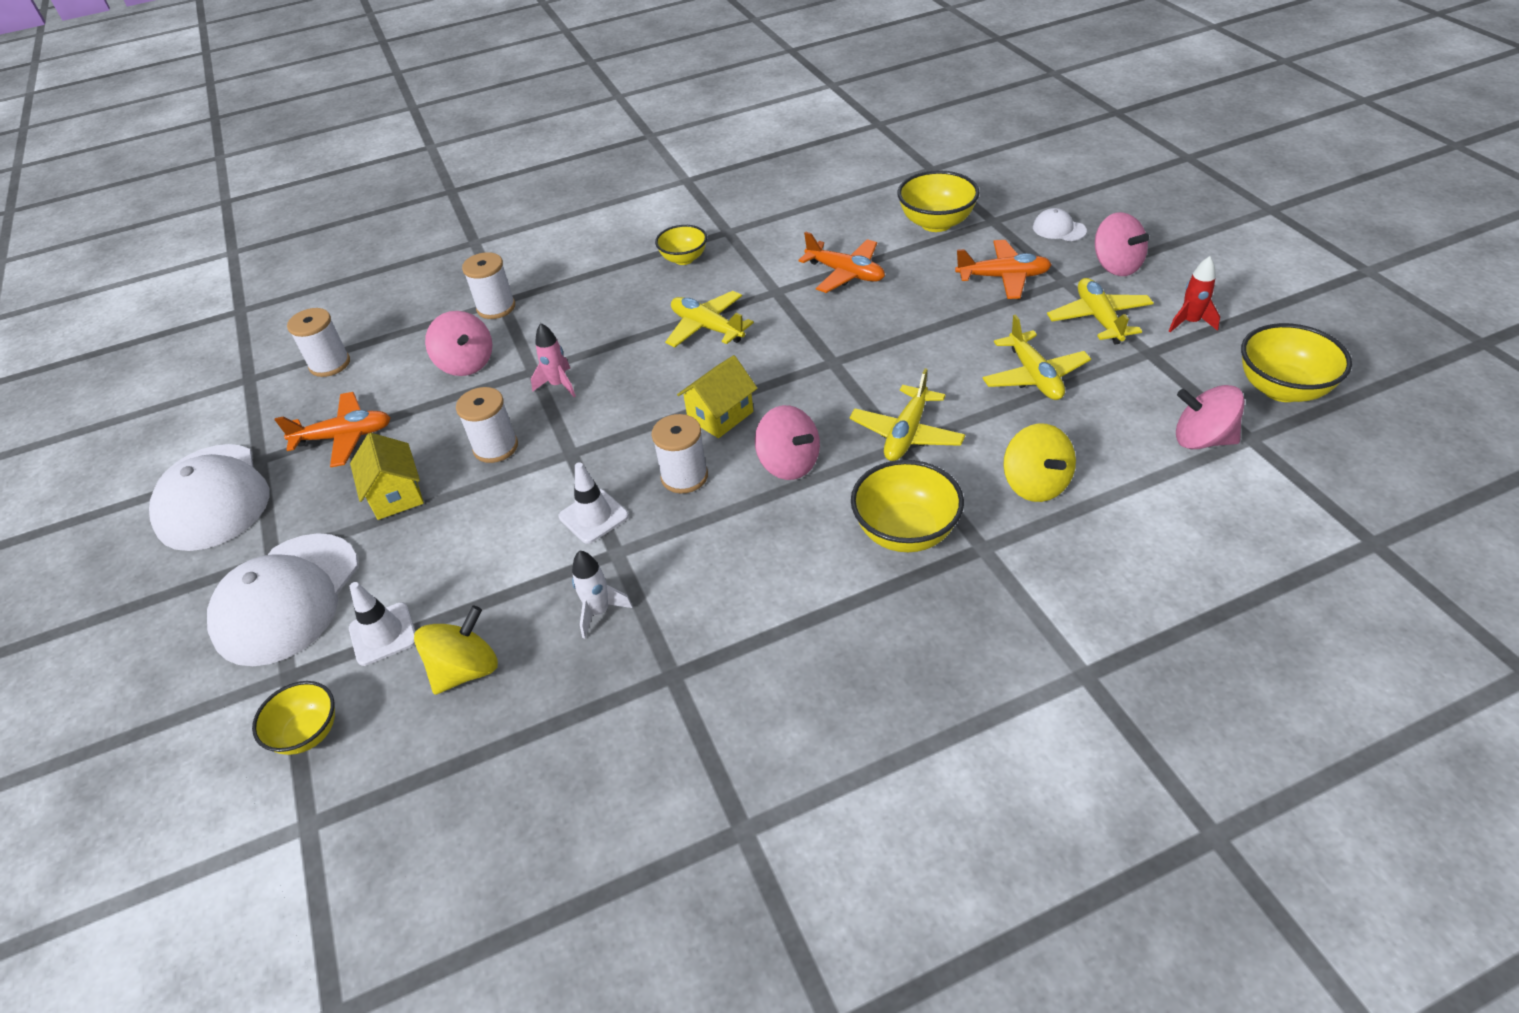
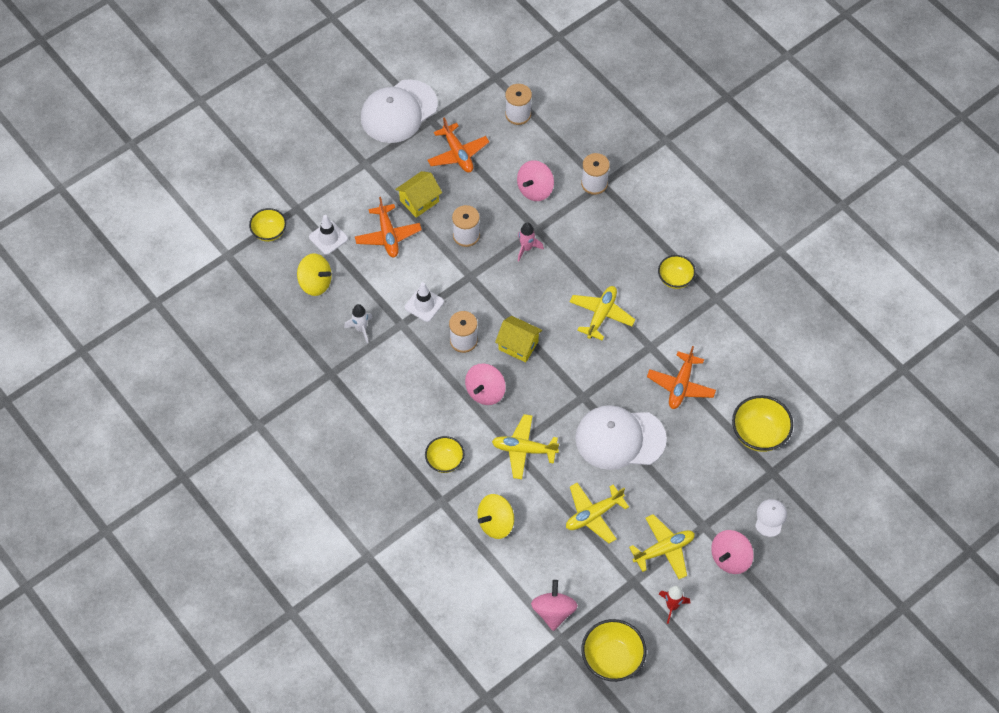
camera: 70 degrees right, 15 degrees up
white cap [207,533,358,666] -> white cap moved to [575,405,667,470]
yellow bowl [851,460,964,552] -> yellow bowl [425,436,465,473], size x0.65
orange plane [955,240,1052,299] -> orange plane moved to [355,197,421,257]

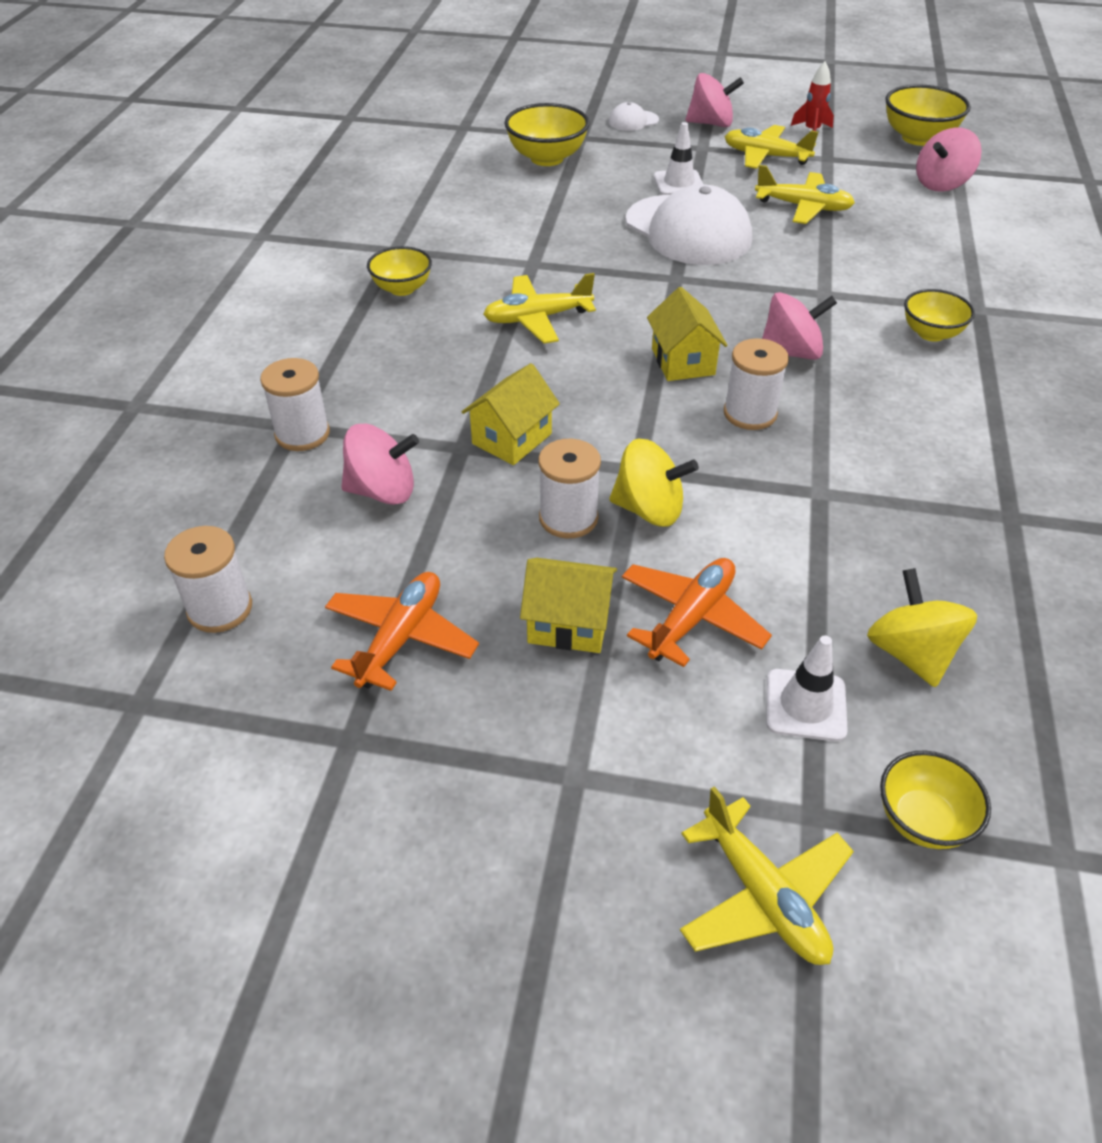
camera: 130 degrees left, 15 degrees down
white rocket [344,304,373,343] -> none
white cap [361,79,438,143] -> none
white traffic cone [405,282,444,322] -> white traffic cone moved to [654,122,703,195]
yellow spinning top [477,494,514,539] -> yellow spinning top moved to [609,439,699,527]
yellow plane [492,414,559,479] -> yellow plane moved to [680,786,854,965]
pink rocket [518,222,544,261] -> yellow house [462,363,560,465]
orange plane [647,346,716,409] -> none

